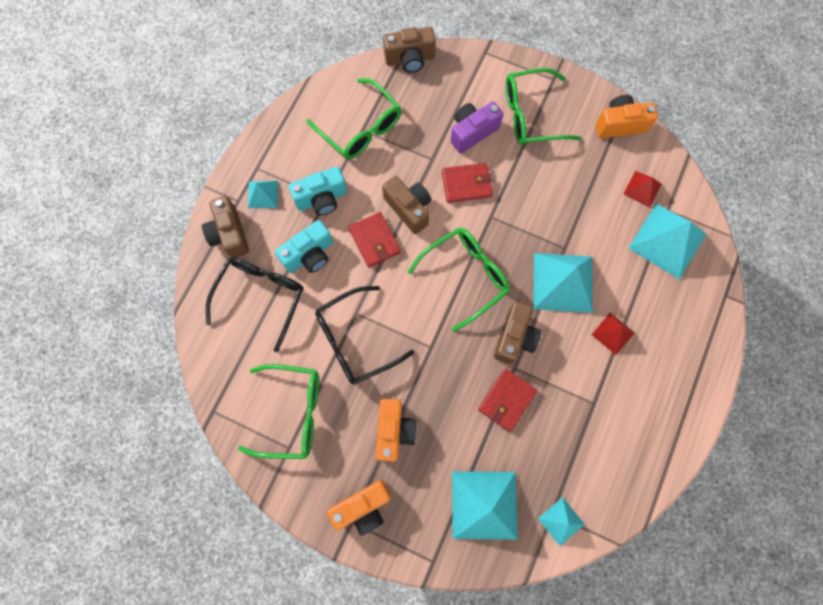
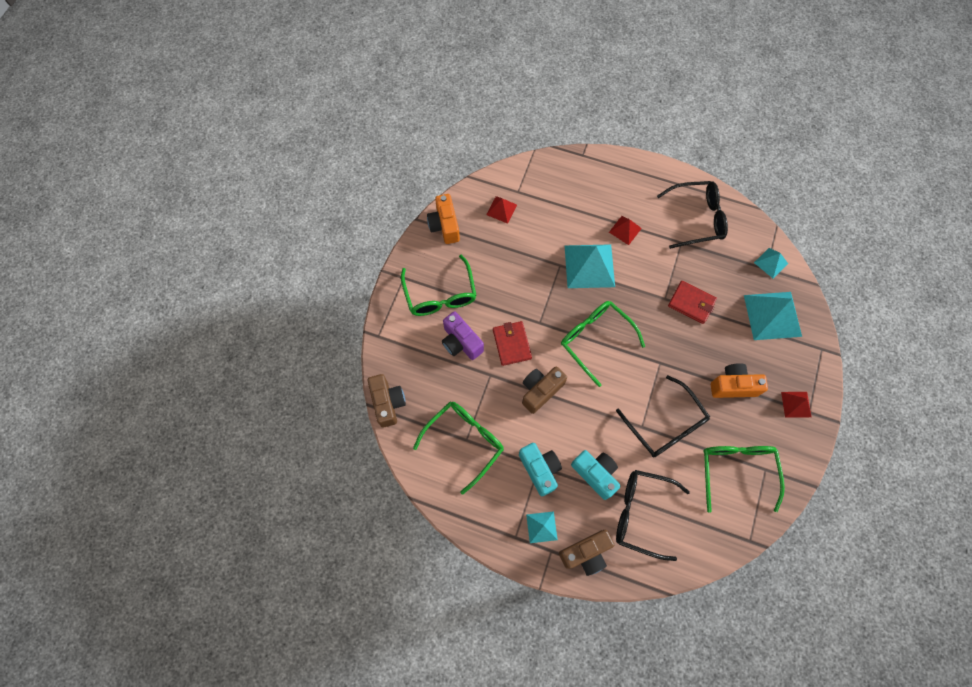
camera: 95 degrees left, 5 degrees down
orange camera [327,480,391,536] -> red pyramid [781,392,811,418]
red wallet [349,212,401,268] -> none
brown camera [494,302,541,364] -> none
turquoise pyramid [628,204,706,280] -> none
none -> black glasses [657,181,728,249]

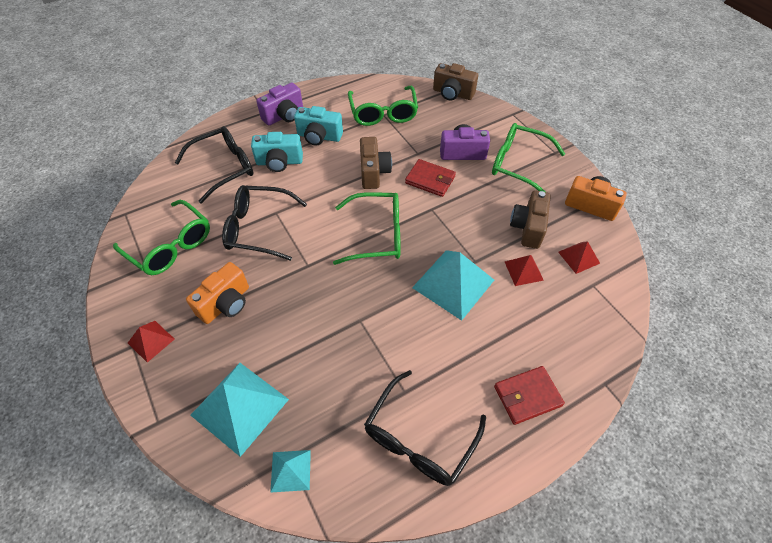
camera: 130 degrees right, 15 degrees down
turquoise pyramid [526,511,558,543] -> purple camera [256,83,303,125]
brown camera [559,529,614,576] -> brown camera moved to [510,190,551,249]
red pyramid [609,216,642,245] -> red pyramid moved to [505,255,544,286]
red wallet [668,281,717,324] -> red wallet moved to [494,366,565,425]

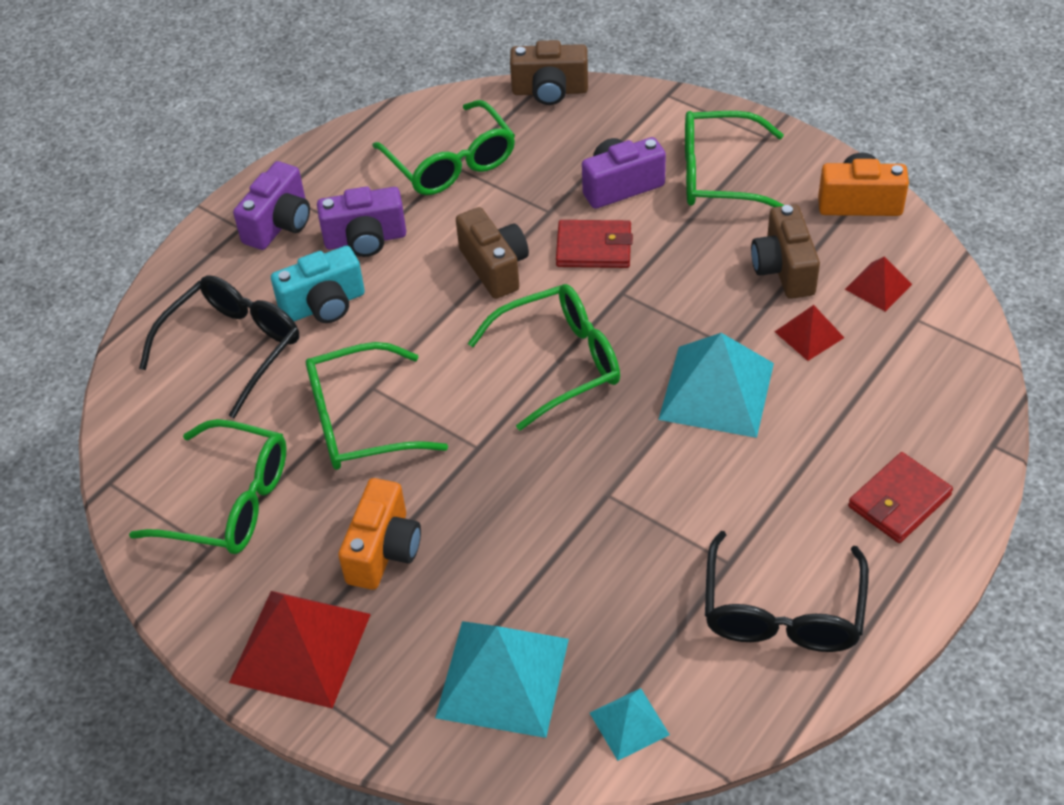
camera: 20 degrees left, 5 degrees down
red pyramid [128,321,175,363] -> red pyramid [229,591,371,708], size x1.94
black glasses [222,185,307,261] -> green glasses [306,342,448,470]
turquoise camera [294,106,343,146] -> purple camera [317,187,406,257]

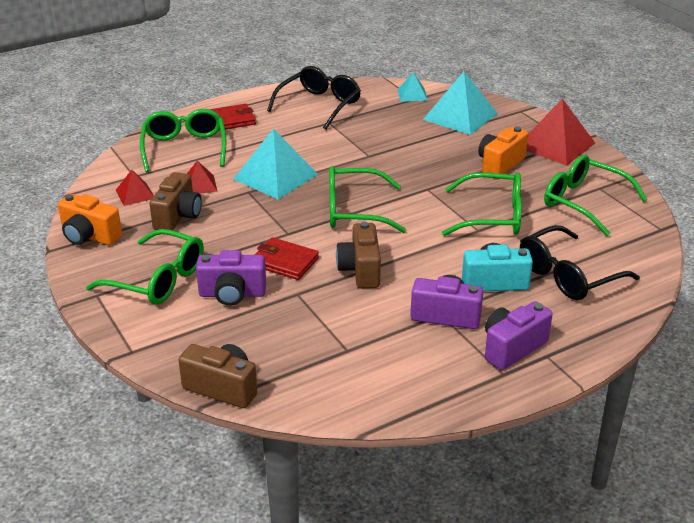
camera: 160 degrees left, 15 degrees down
green glasses [372,100,515,195] -> green glasses moved to [140,109,226,172]

